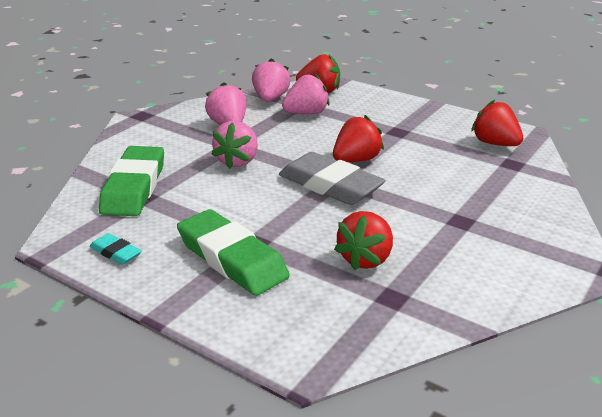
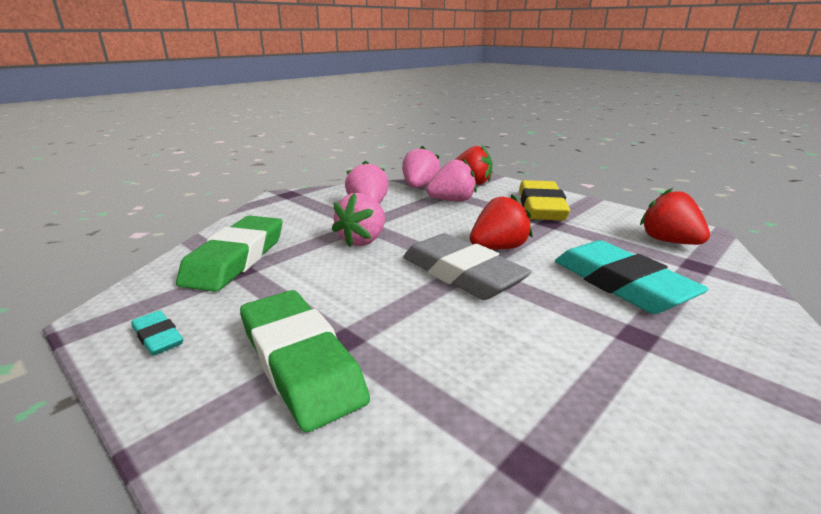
camera: 10 degrees right, 5 degrees down
red strawberry [334,211,393,270] -> none
none -> yellow eraser [519,180,570,221]
none -> turquoise eraser [555,240,709,314]

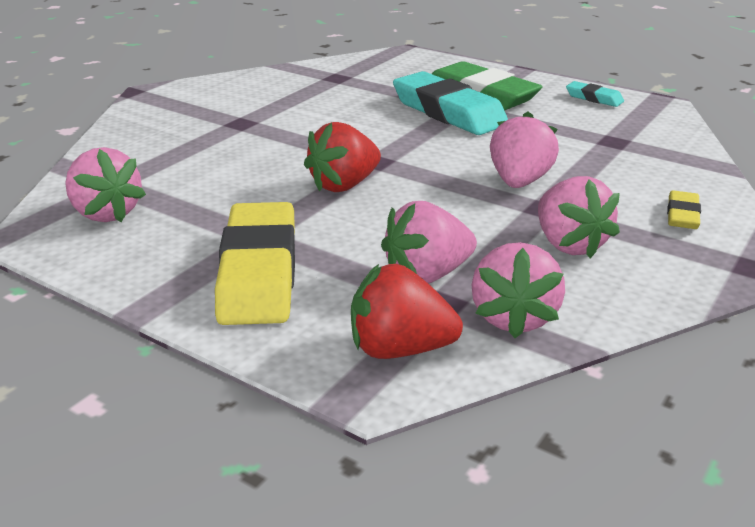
camera: 170 degrees right, 5 degrees up
green eraser [176,216,282,292] -> none
grey eraser [403,233,532,300] -> none
turquoise eraser [555,240,709,314] -> turquoise eraser moved to [393,71,508,135]
red strawberry [640,188,710,245] -> pink strawberry [65,147,146,222]
none -> yellow eraser [667,190,701,229]

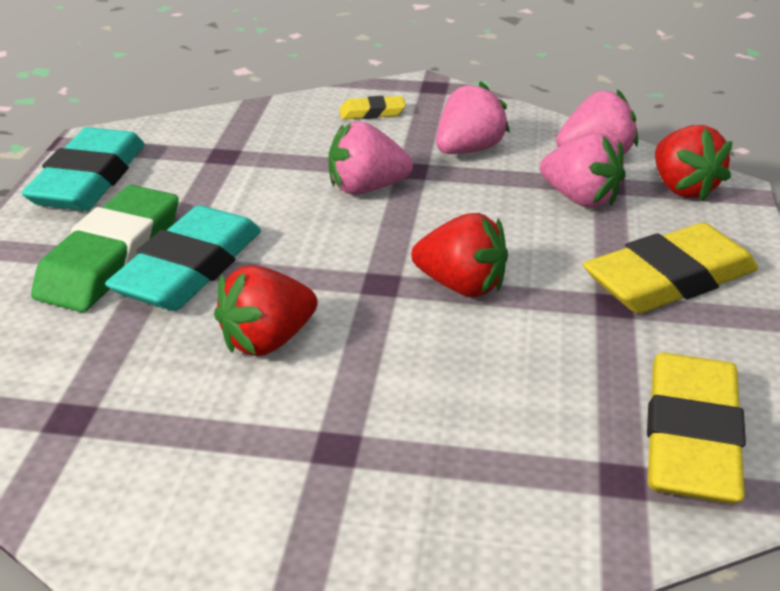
camera: 115 degrees left, 5 degrees up
pink strawberry [65,147,146,222] -> yellow eraser [647,353,746,504]
turquoise eraser [566,81,624,107] -> turquoise eraser [22,127,145,211], size x2.15
none -> red strawberry [214,266,318,356]

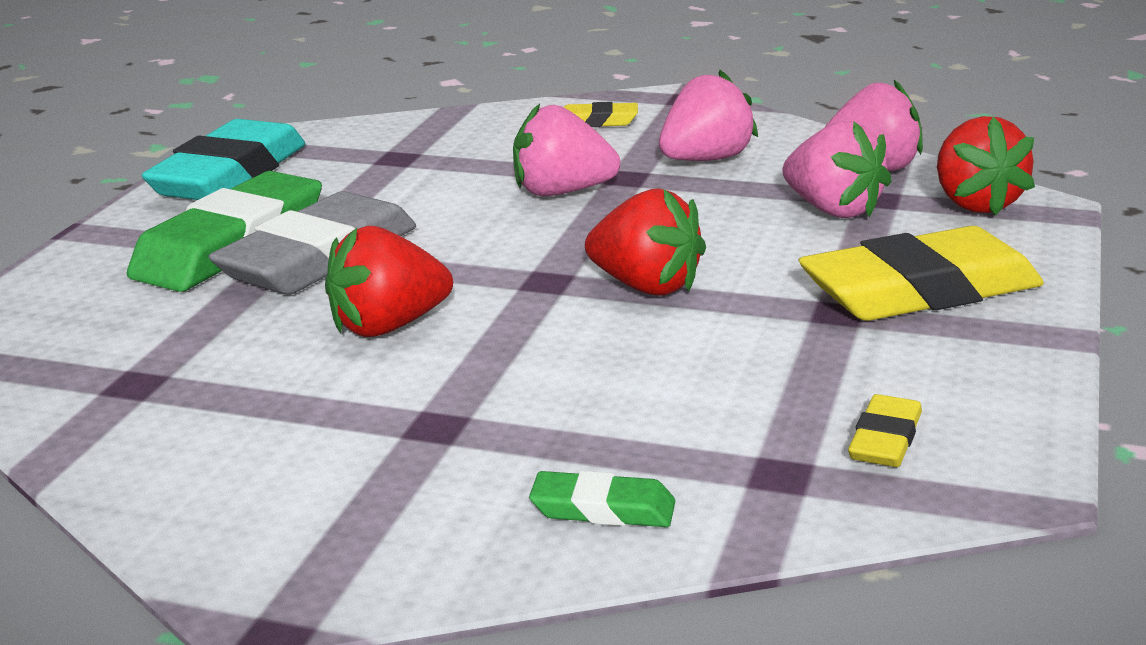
camera: 10 degrees right, 10 degrees down
turquoise eraser [105,205,261,311] -> grey eraser [208,191,416,295]
yellow eraser [647,353,746,504] -> yellow eraser [848,394,922,467], size x0.47
none -> green eraser [529,471,675,527]

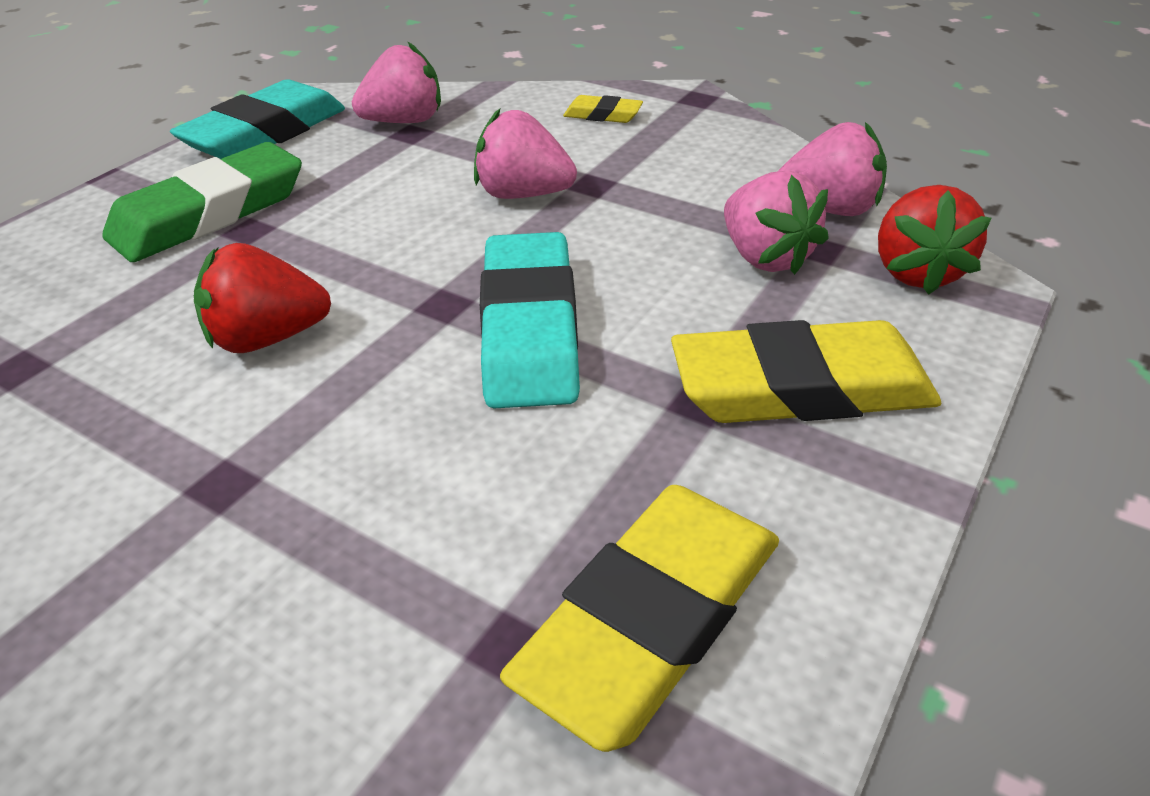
camera: 15 degrees right, 15 degrees up
grey eraser [208,191,416,295] -> none
green eraser [529,471,675,527] -> none
red strawberry [585,188,706,295] -> turquoise eraser [480,232,580,408]
pink strawberry [659,70,758,161] -> pink strawberry moved to [352,42,441,123]
yellow eraser [848,394,922,467] -> yellow eraser [500,485,779,752], size x2.15

